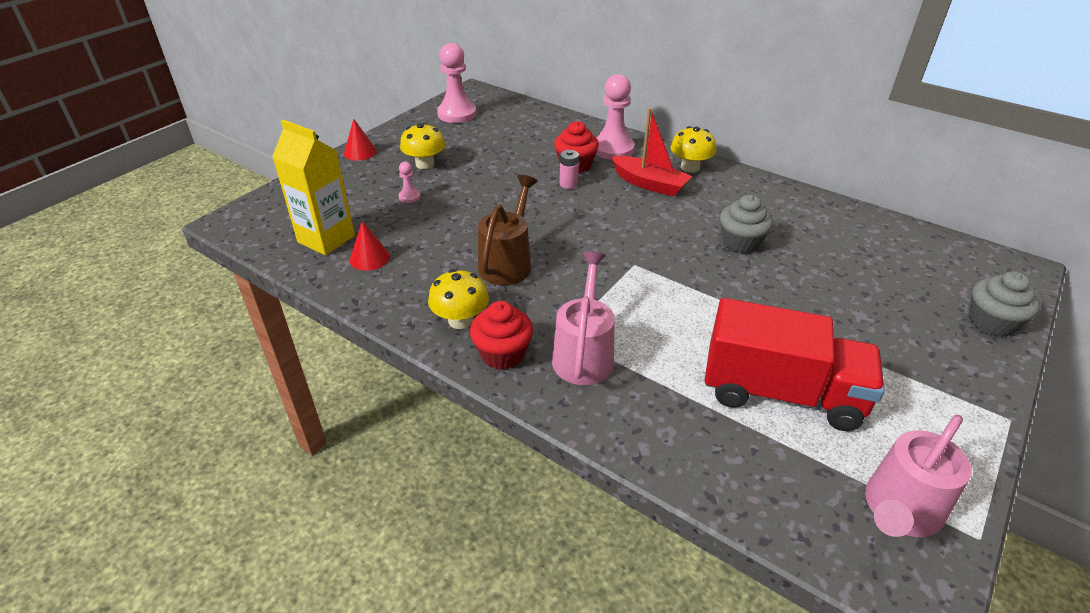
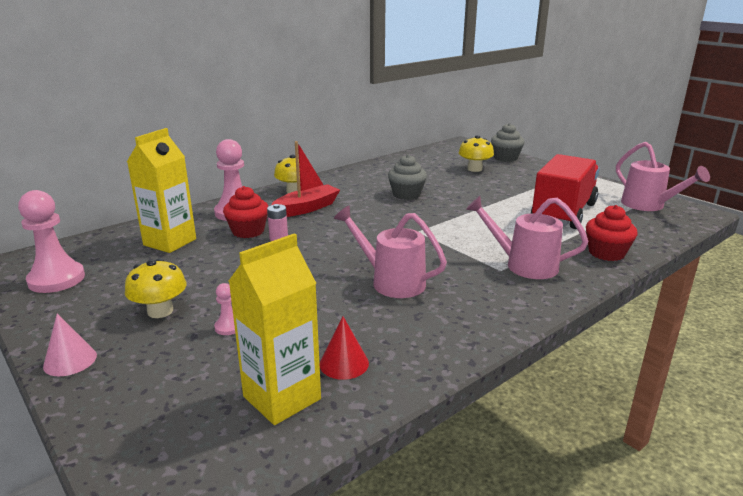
camera: 75 degrees left, 15 degrees down
red cone [344,119,377,161] -> pink cone [43,313,97,376]
yellow mushroom [428,269,489,329] -> yellow mushroom moved to [459,135,494,172]
red cupcake [470,301,533,370] -> red cupcake moved to [586,205,638,261]
brown watering can [478,175,537,285] -> pink watering can [334,205,447,298]
none -> yellow carton [127,128,196,253]

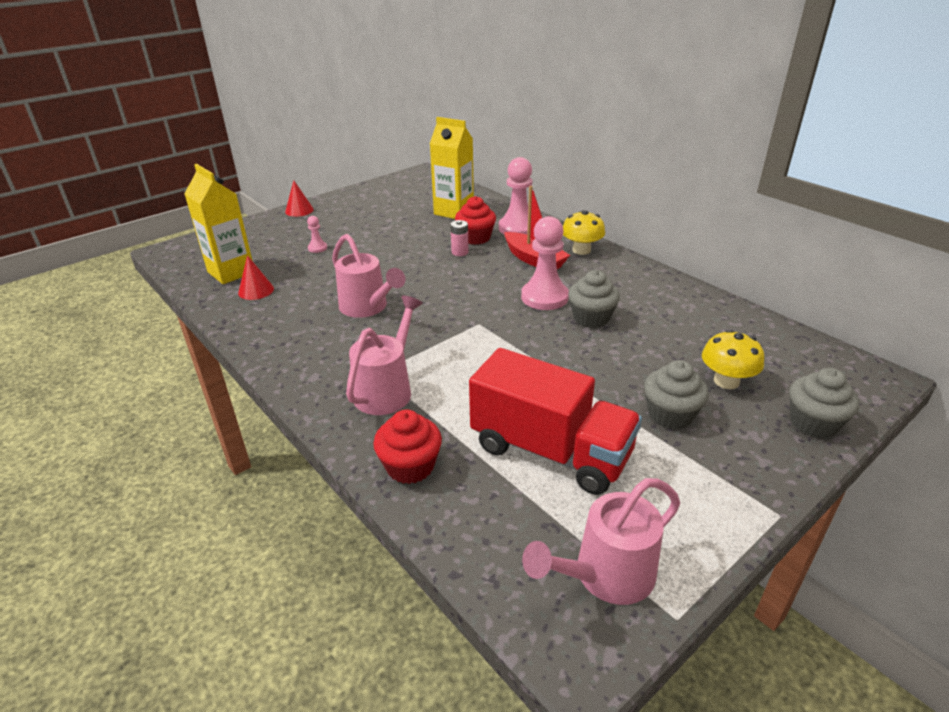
camera: 90 degrees right, 10 degrees up
pink pawn [18,190,85,293] -> pink pawn moved to [521,216,569,310]
pink cone [43,313,97,376] -> red cone [285,180,314,217]
yellow mushroom [125,259,187,318] -> none
pink watering can [334,205,447,298] -> pink watering can turned 105 degrees clockwise [332,234,406,318]
none -> grey cupcake [644,360,709,430]

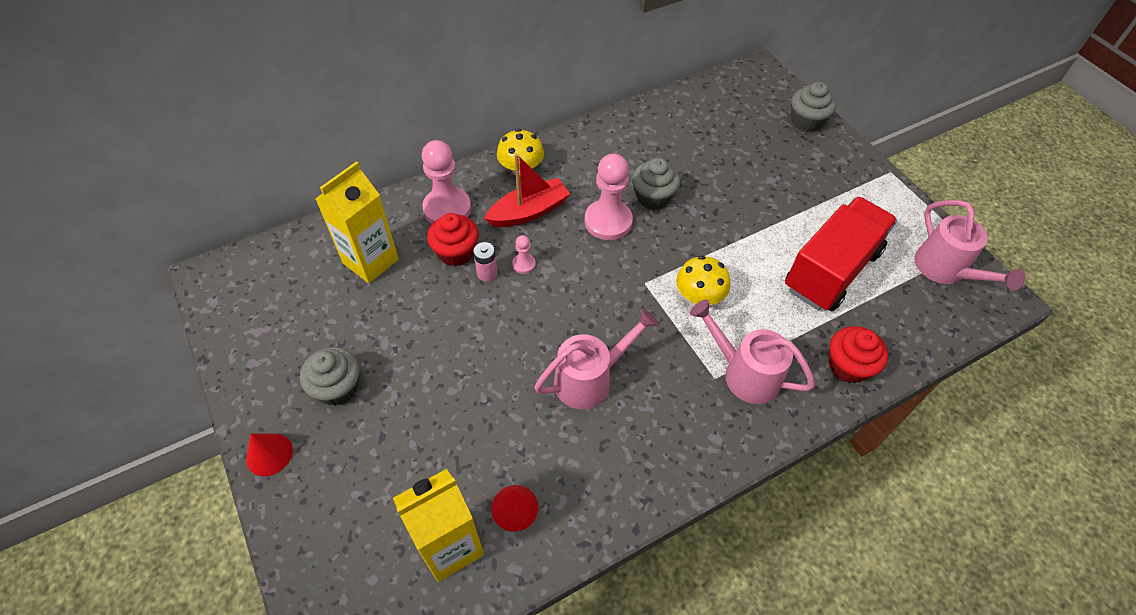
camera: 80 degrees left, 20 degrees up
pink pawn [307,216,327,253] -> pink pawn moved to [512,235,536,274]
grey cupcake [644,360,709,430] -> grey cupcake moved to [300,347,360,406]
yellow mushroom [702,330,764,389] -> yellow mushroom moved to [676,255,730,305]

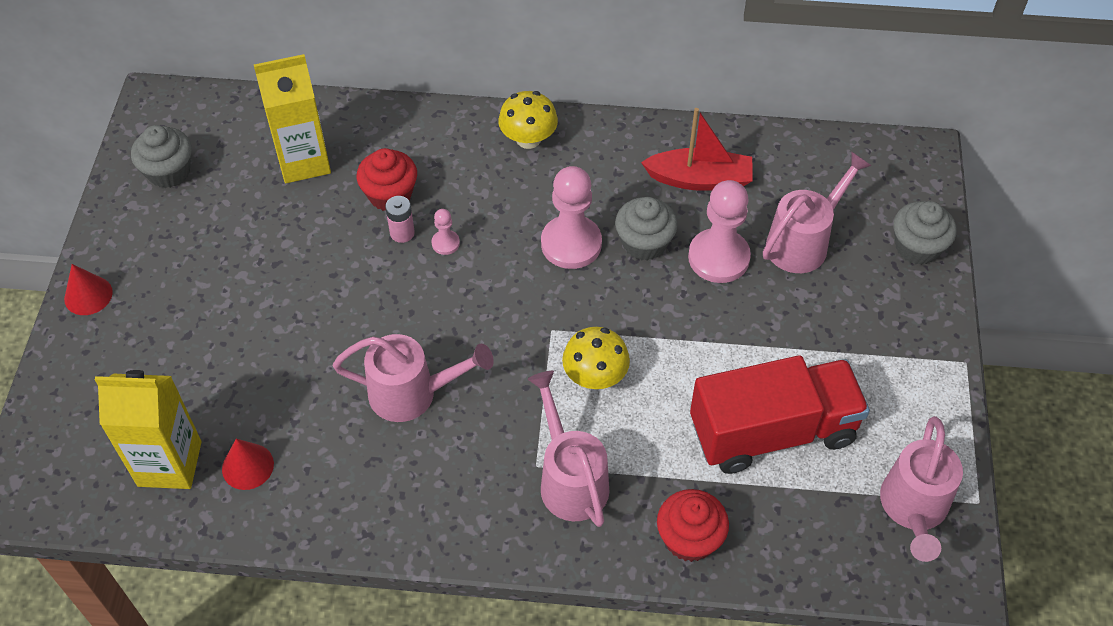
camera: 35 degrees right, 0 degrees up
grey cupcake [300,347,360,406] -> grey cupcake moved to [131,125,192,188]
pink pawn [422,140,471,223] -> pink pawn moved to [688,180,751,283]
red boat [484,154,570,227] -> red boat moved to [641,108,753,191]
none -> pink watering can [763,151,872,273]

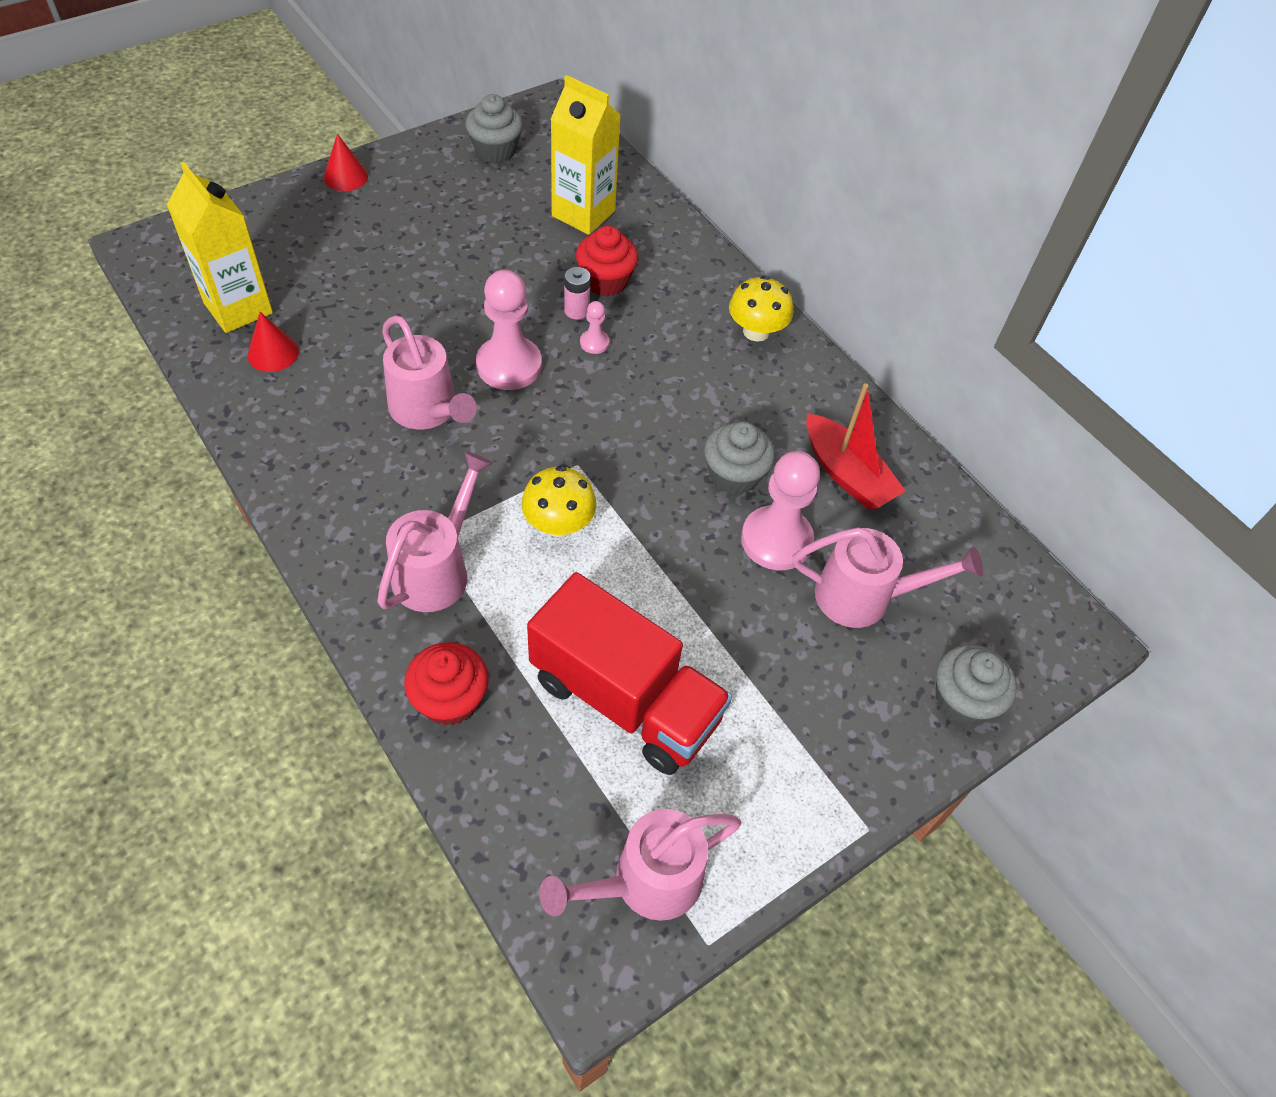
camera: 45 degrees right, 0 degrees up
pink pawn [541,166,602,269] -> pink pawn moved to [476,270,542,390]

